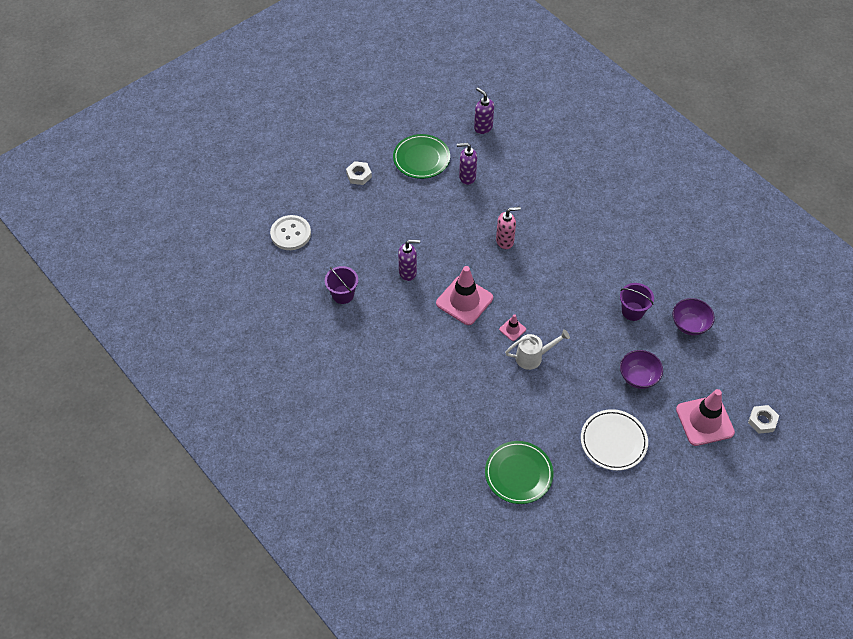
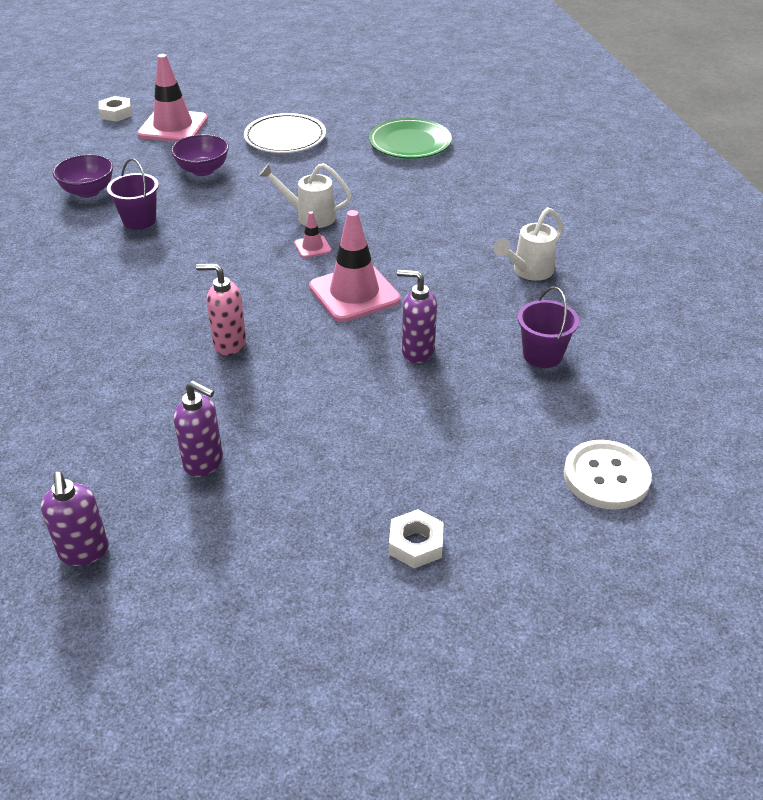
camera: 155 degrees left, 15 degrees down
green plate [393,134,450,179] -> none
none -> white watering can [494,207,563,281]

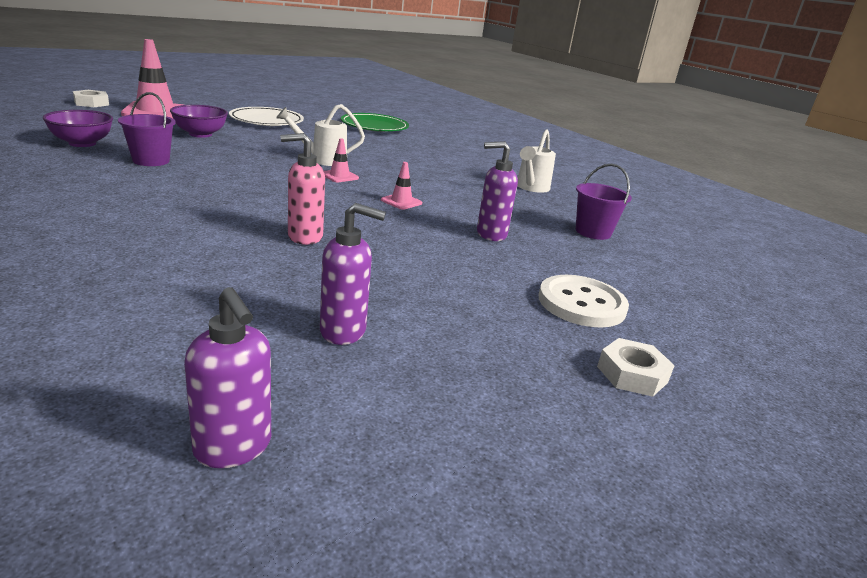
camera: 25 degrees left, 15 degrees down
pink traffic cone [309,210,401,322] -> pink traffic cone [381,162,422,210], size x0.46
white button [564,440,652,509] -> white button moved to [539,275,629,328]

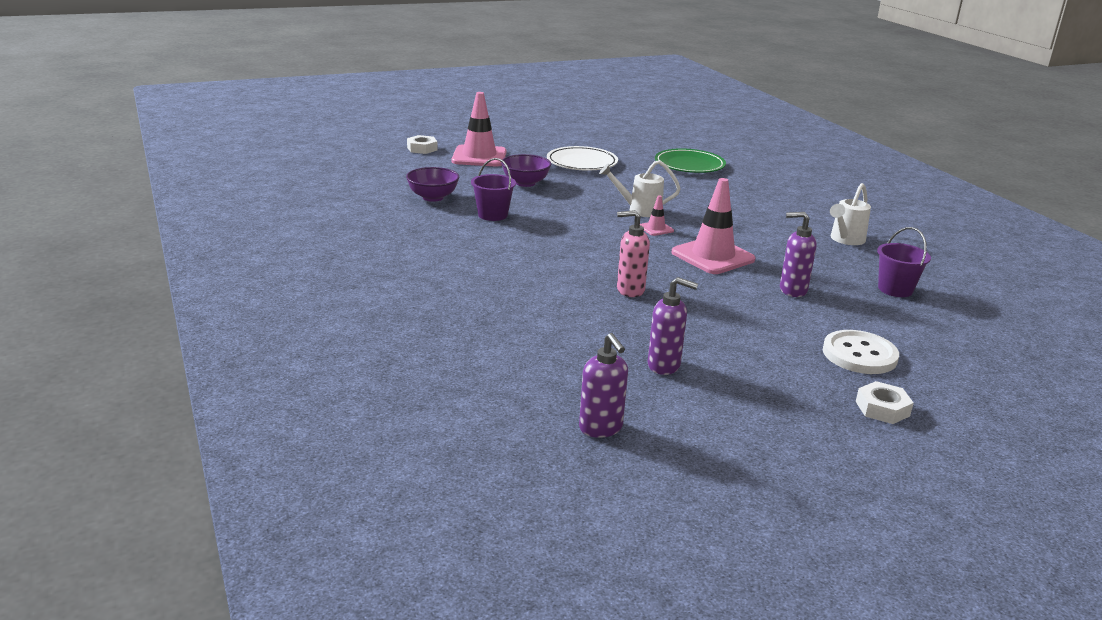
camera: 15 degrees right, 0 degrees up
pink traffic cone [381,162,422,210] -> pink traffic cone [671,178,755,274], size x2.19

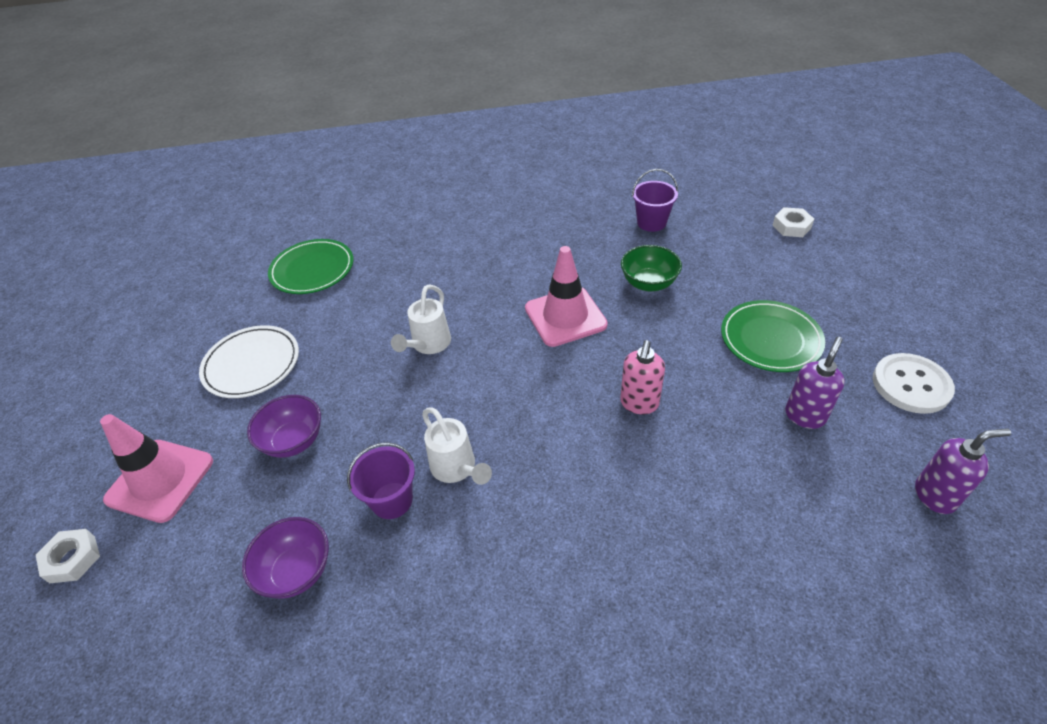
camera: 70 degrees left, 20 degrees up
pink traffic cone [640,195,674,236] -> none
purple soap dispenser [780,212,817,297] -> green bowl [621,245,682,291]
white button [823,330,899,374] -> white button moved to [873,353,955,414]
white watering can [830,183,871,245] -> white watering can moved to [422,407,492,485]
white nut [856,381,914,424] -> white nut moved to [772,207,814,237]
none -> green plate [721,300,825,372]

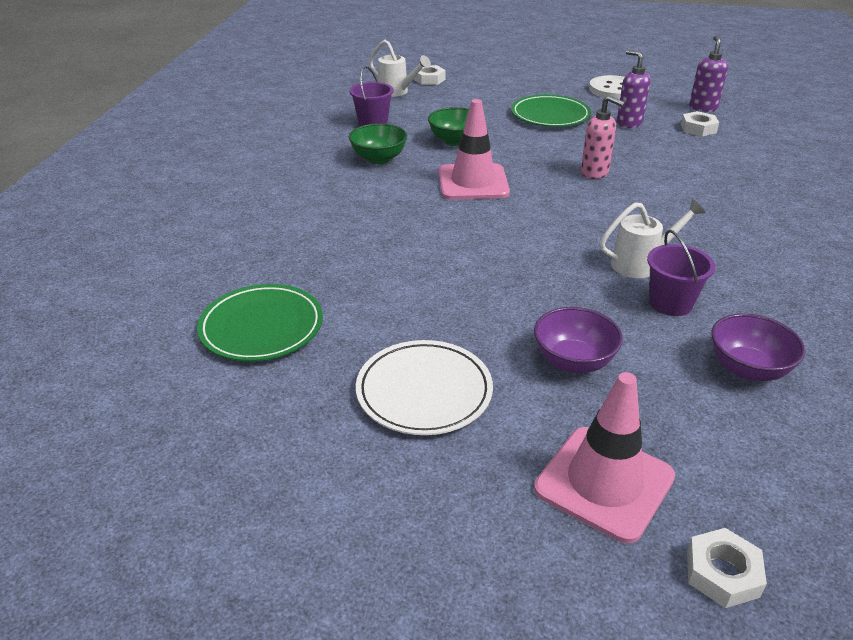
camera: 75 degrees left, 10 degrees down
white watering can [391,284,451,354] -> white watering can moved to [369,40,431,97]
none -> green bowl [349,123,407,164]
none -> white nut [681,111,719,136]

